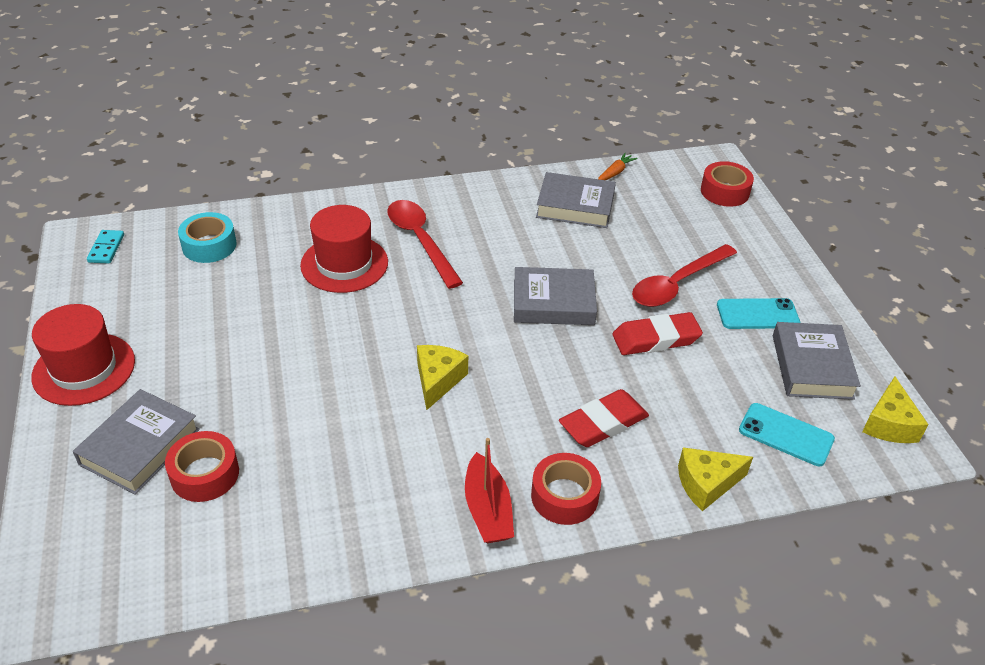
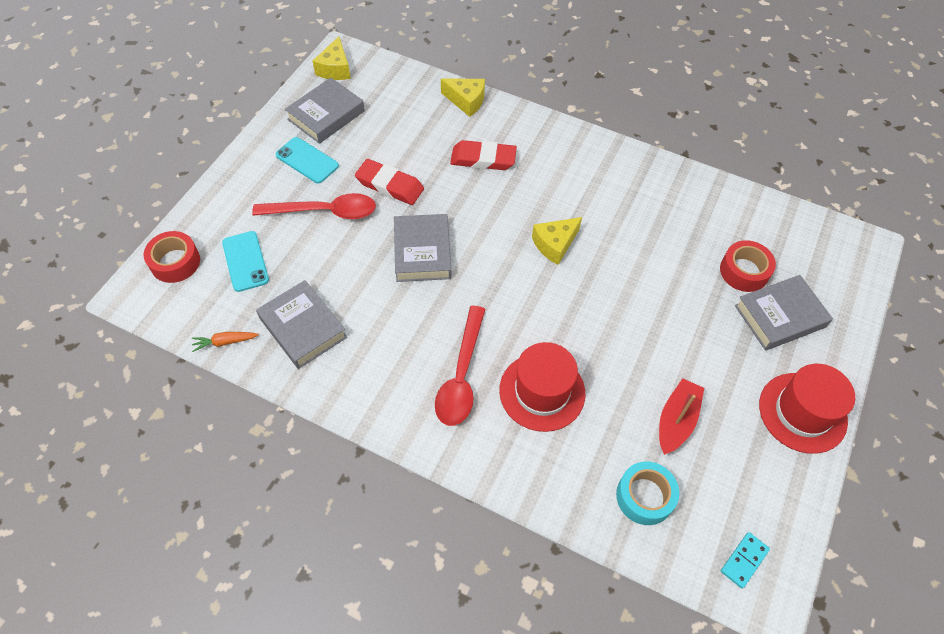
camera: 140 degrees left, 15 degrees up
red boat [465,438,514,543] -> red boat moved to [659,378,704,455]
grey book [514,267,597,325] -> grey book turned 45 degrees clockwise [394,214,451,282]
red tape [531,453,601,525] -> none
turquoise phone [739,403,835,466] -> turquoise phone moved to [222,231,269,292]
yellow cheese [862,376,929,443] -> yellow cheese turned 135 degrees clockwise [312,36,351,80]

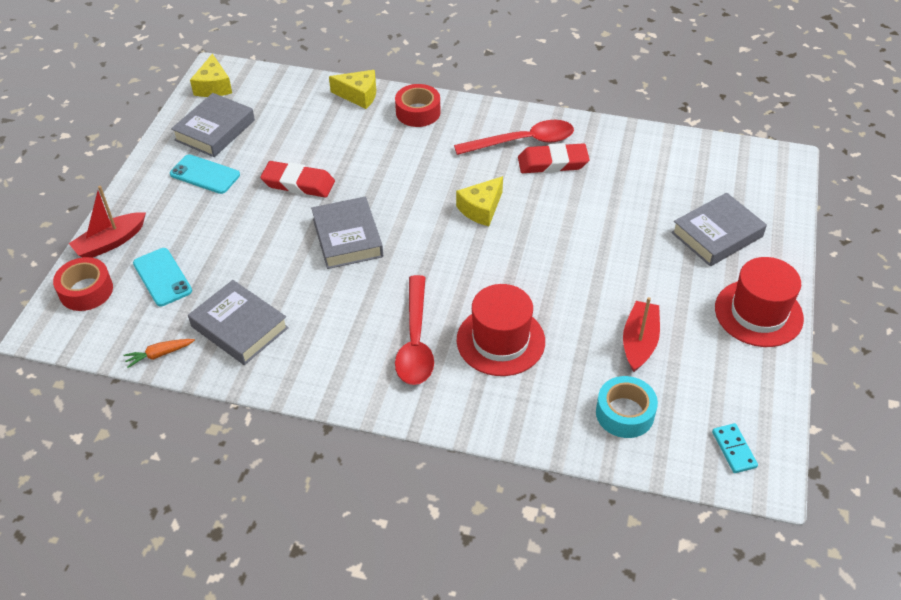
camera: 10 degrees left, 10 degrees down
red spoon [252,193,376,219] -> red spoon moved to [454,120,574,155]
red eraser [450,140,517,170] -> red eraser moved to [518,143,589,173]
red tape [720,240,776,292] -> red tape moved to [395,84,441,127]
turquoise domino [721,532,770,588] -> turquoise domino turned 45 degrees counterclockwise [712,423,758,473]
none -> red boat [69,186,146,258]

